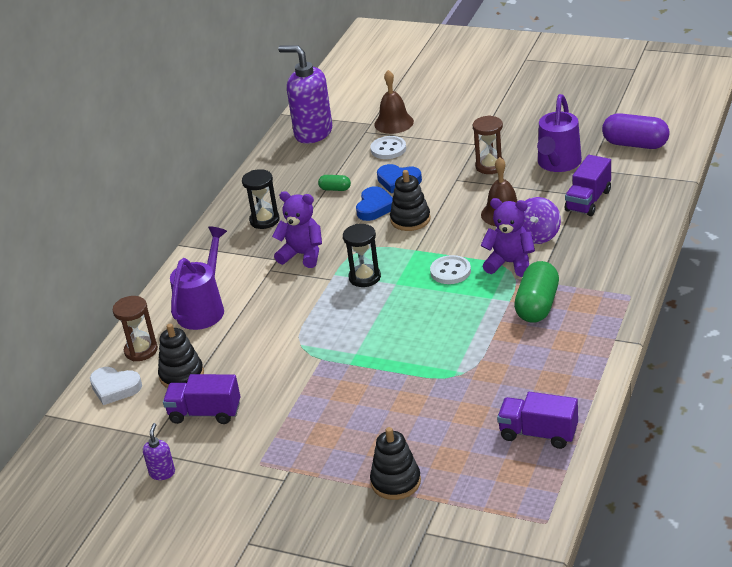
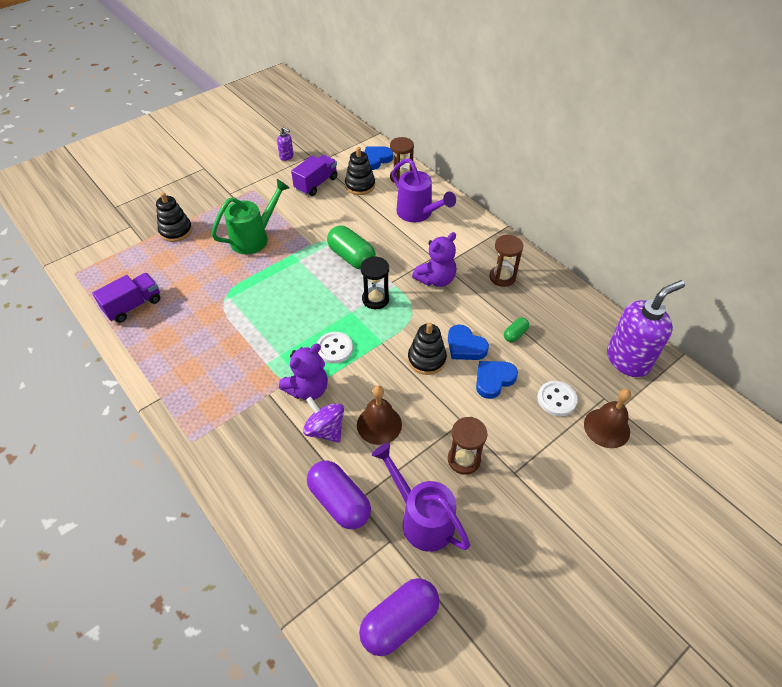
camera: 115 degrees right, 15 degrees up
white heart [90,367,142,405] -> blue heart [364,147,393,170]
black hourglass [242,169,280,229] -> brown hourglass [489,235,523,287]
green capsule [514,261,559,323] -> green capsule moved to [327,226,376,269]
purple truck [565,155,611,216] -> purple capsule [307,461,371,529]
none -> green watering can [211,179,290,254]

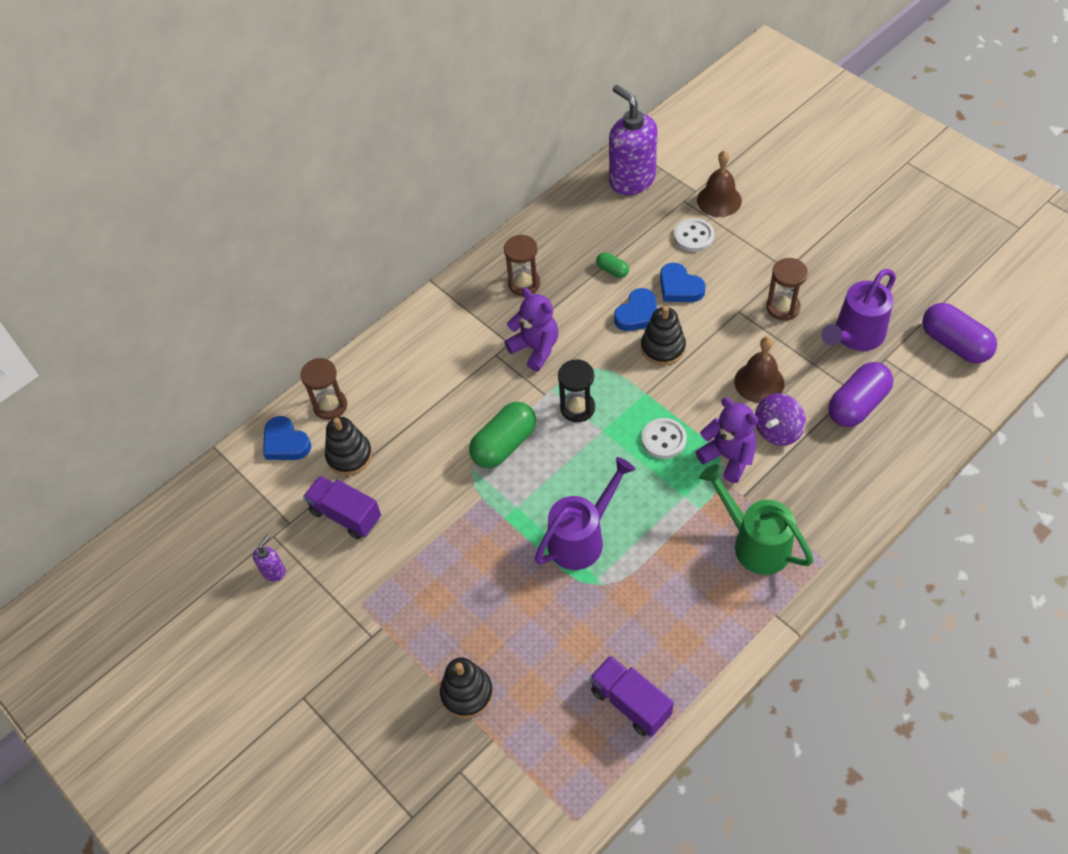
camera: 90 degrees left, 5 degrees up
green watering can [211,179,290,254] -> green watering can moved to [699,464,814,575]
purple watering can [392,158,456,222] -> purple watering can moved to [535,457,636,570]

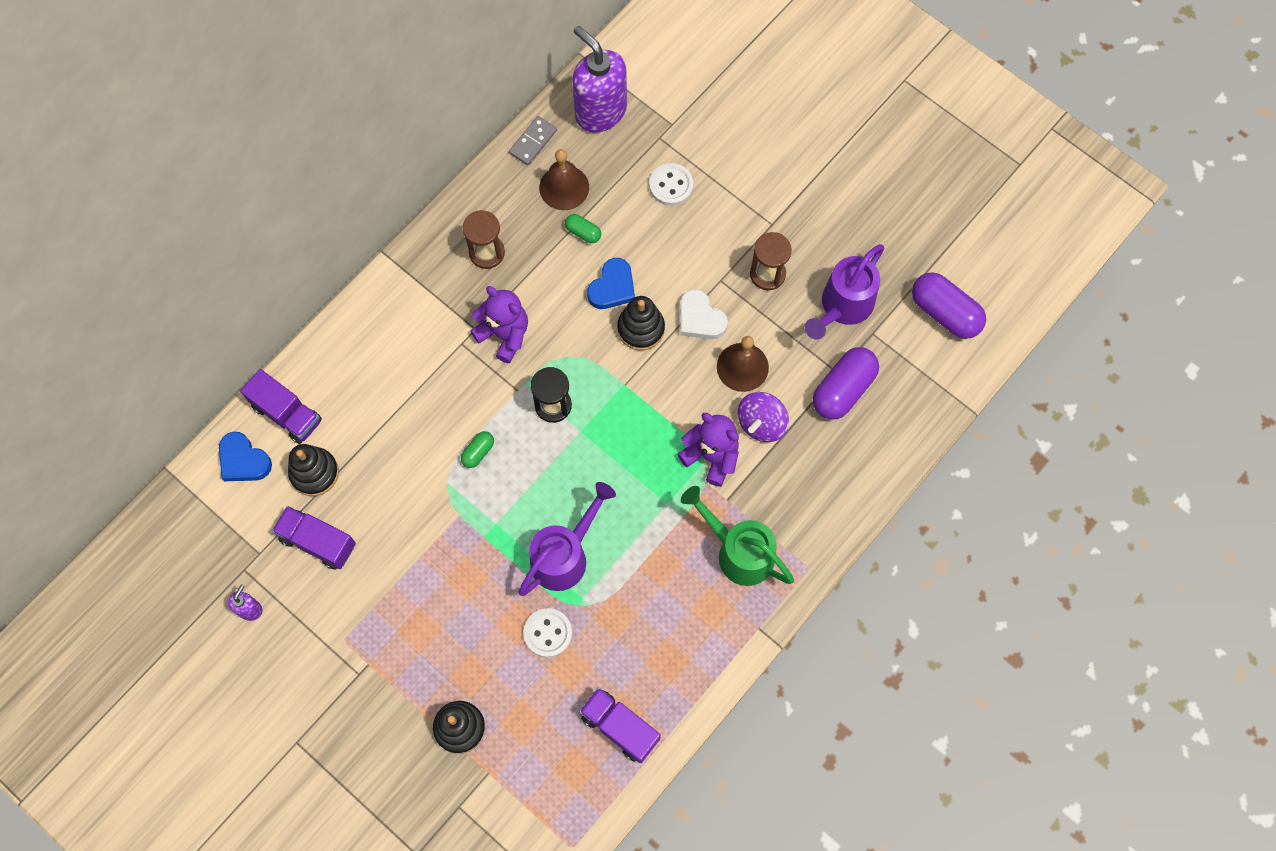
camera: 10 degrees left, 15 degrees up
brown hourglass [300,358,347,420] -> purple truck [240,369,322,444]
green capsule [469,402,536,468] -> green capsule [461,431,494,468], size x0.49
white button [642,418,687,459] -> white button moved to [523,608,572,658]
blue heart [660,263,706,302] -> none
brown bell [697,150,742,217] -> brown bell moved to [539,149,589,210]
none -> grey domino [509,116,557,165]
none -> white heart [680,289,728,339]

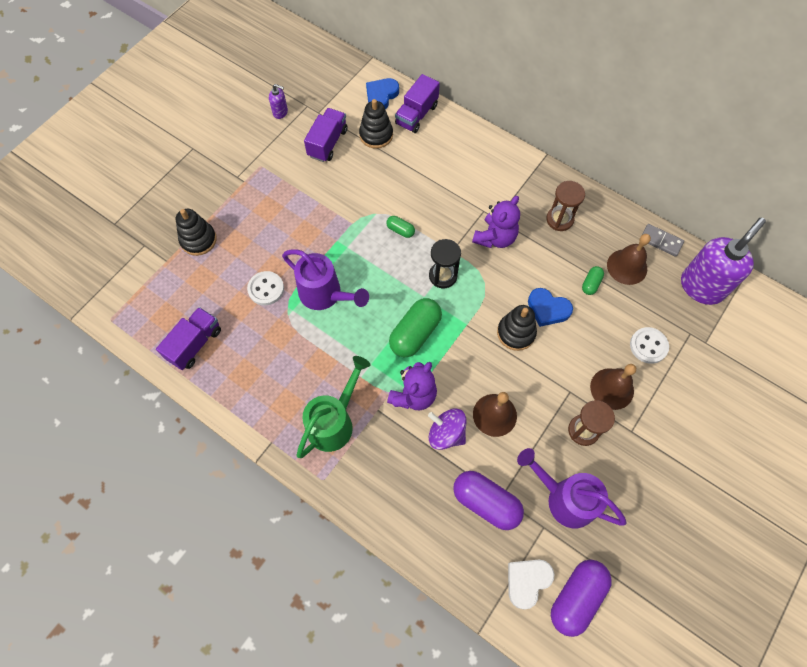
camera: 85 degrees right, 5 degrees down
white heart [680,289,728,339] -> white heart moved to [508,560,554,609]
none -> green capsule [389,298,442,357]
none -> brown bell [590,364,636,410]

